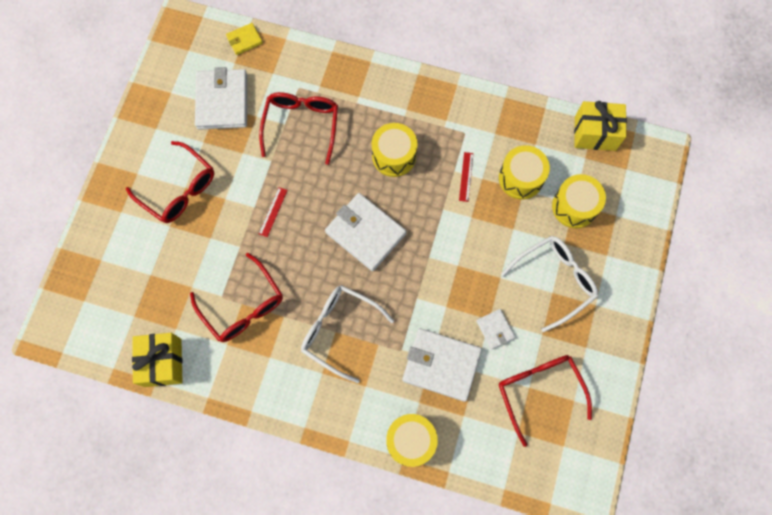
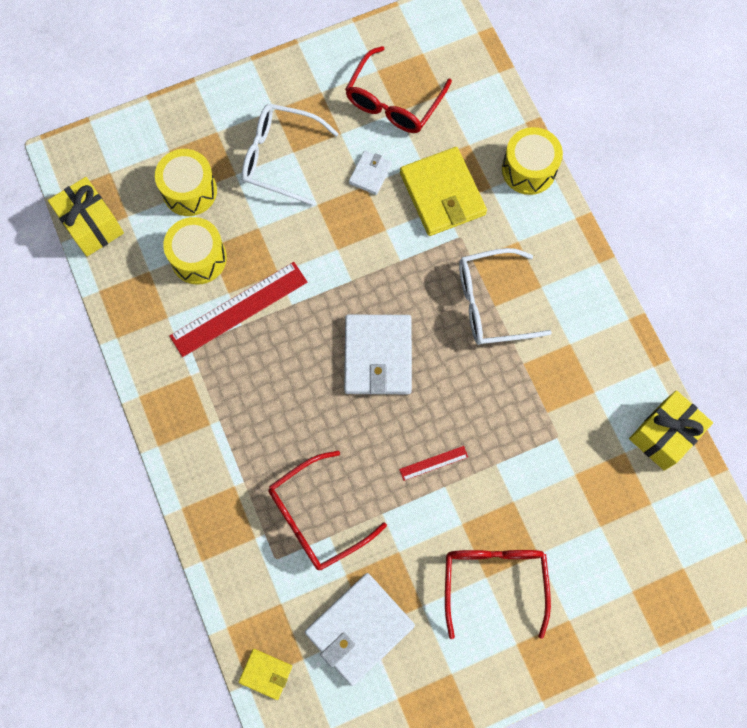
camera: 130 degrees left, 0 degrees up
red glasses [190,253,283,342] -> none
white glasses [301,285,394,383] -> white glasses turned 90 degrees clockwise [459,248,552,345]
yellow drum [372,123,418,177] -> none
white wallet [402,328,482,402] -> yellow wallet [400,147,487,236]
red ruler [459,152,474,202] -> red ruler [169,262,307,357], size x2.19

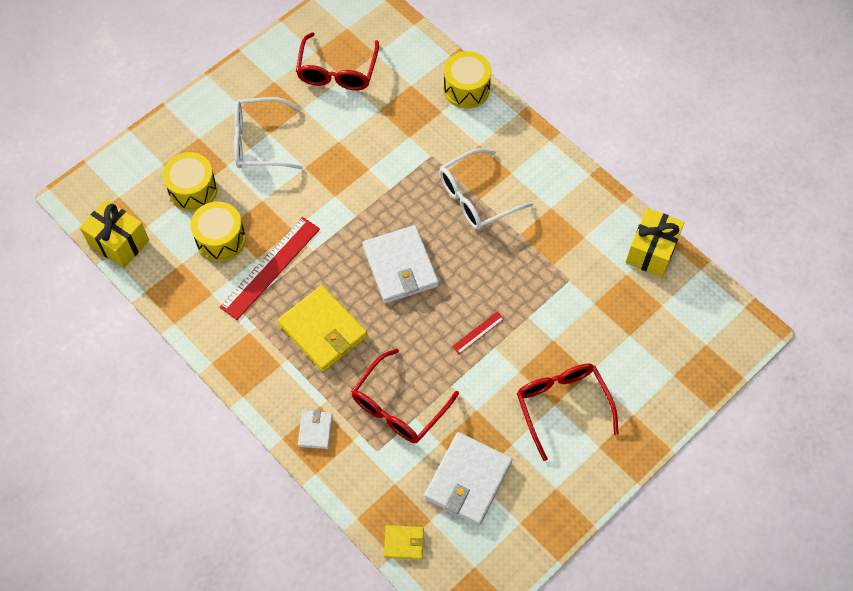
camera: 20 degrees left, 10 degrees down
white wallet [349,151,392,195] -> white wallet moved to [298,410,333,449]
yellow wallet [400,147,487,236] -> yellow wallet moved to [278,285,367,372]

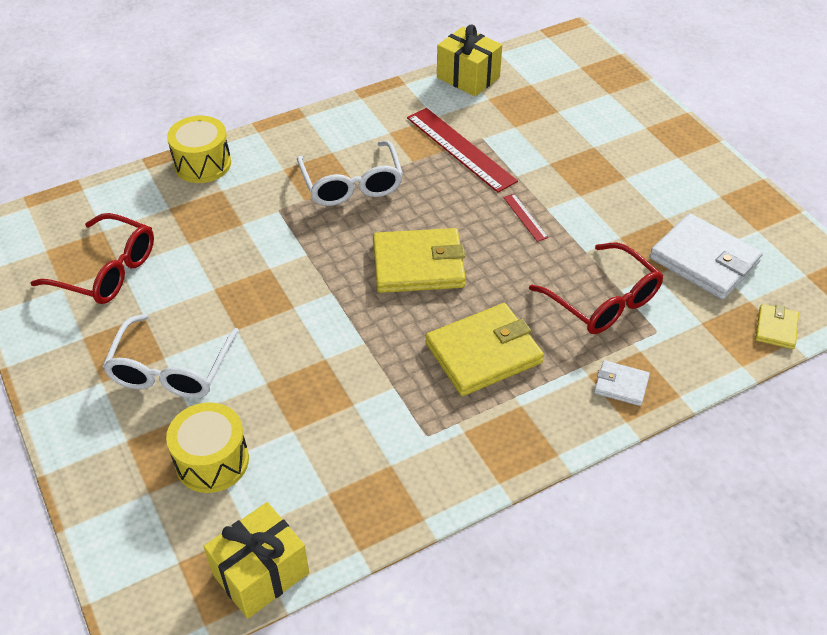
camera: 75 degrees left, 15 degrees down
yellow drum [191,201,246,261] -> none
red ruler [219,217,320,320] -> red ruler moved to [407,108,518,193]
white wallet [363,225,439,303] -> yellow wallet [373,228,466,293]
red glasses [516,363,619,461] -> none

